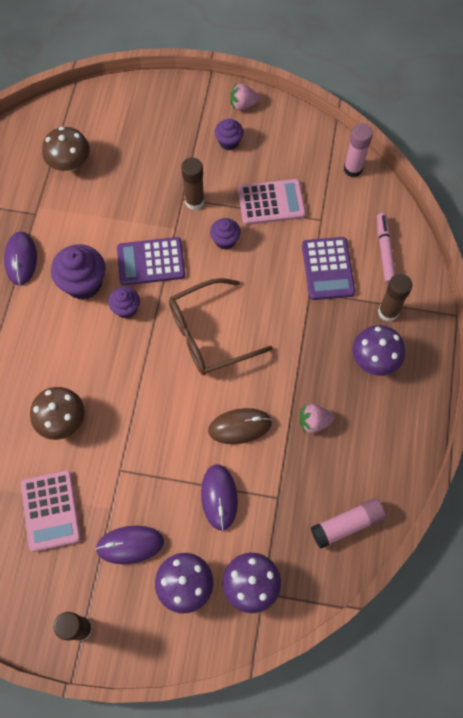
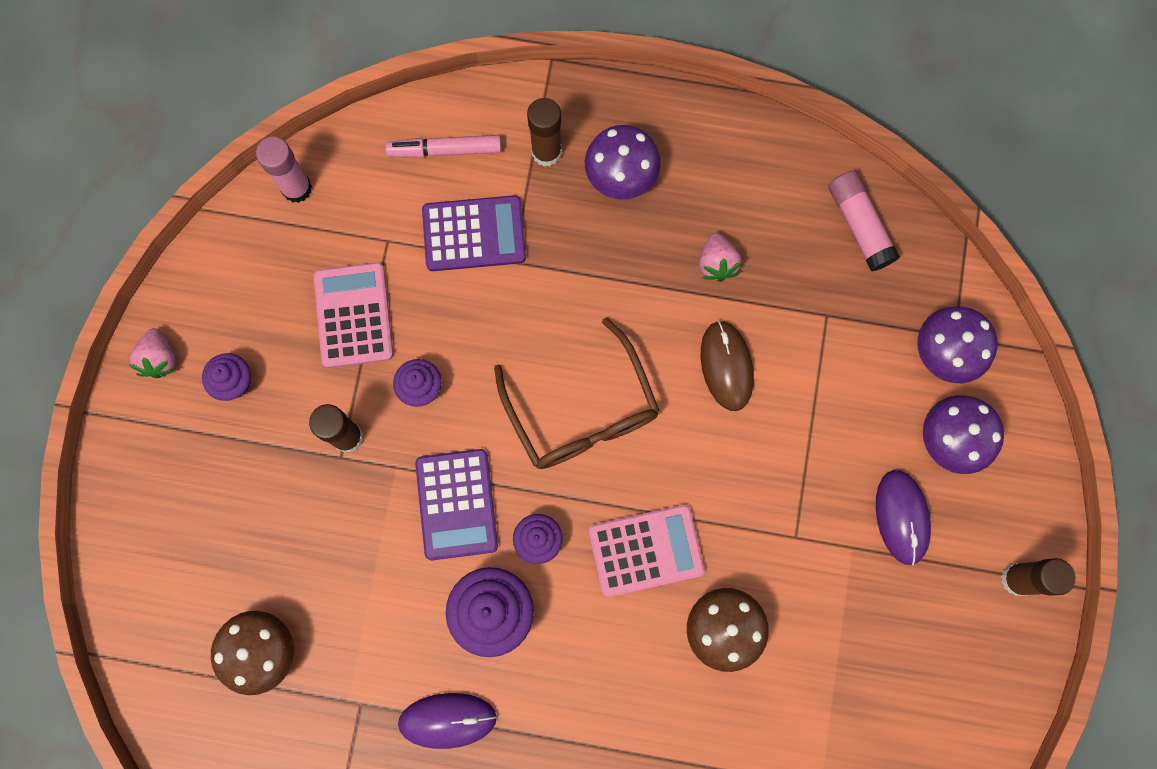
camera: 90 degrees left, 10 degrees up
pink calculator [21,470,81,552] -> pink calculator moved to [589,505,705,597]
purple mouse [201,464,238,531] -> none

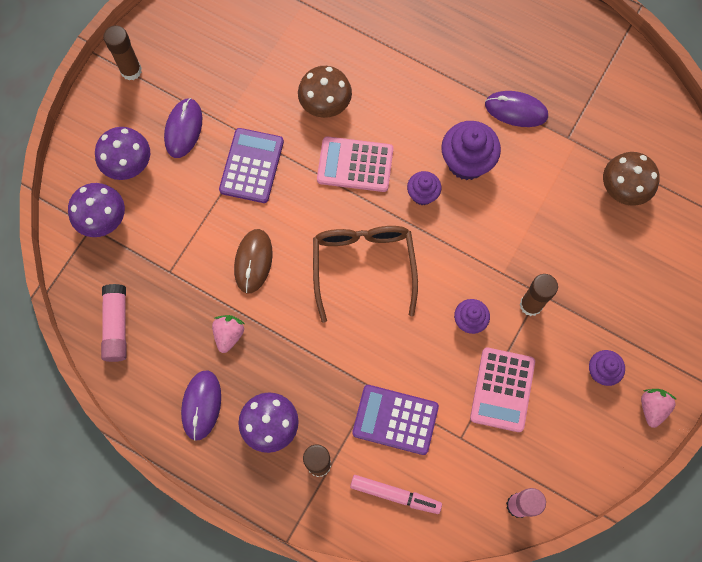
camera: 160 degrees left, 5 degrees down
purple calculator [415,449,498,560] -> purple calculator moved to [219,128,284,203]
none -> purple mouse [181,370,221,441]

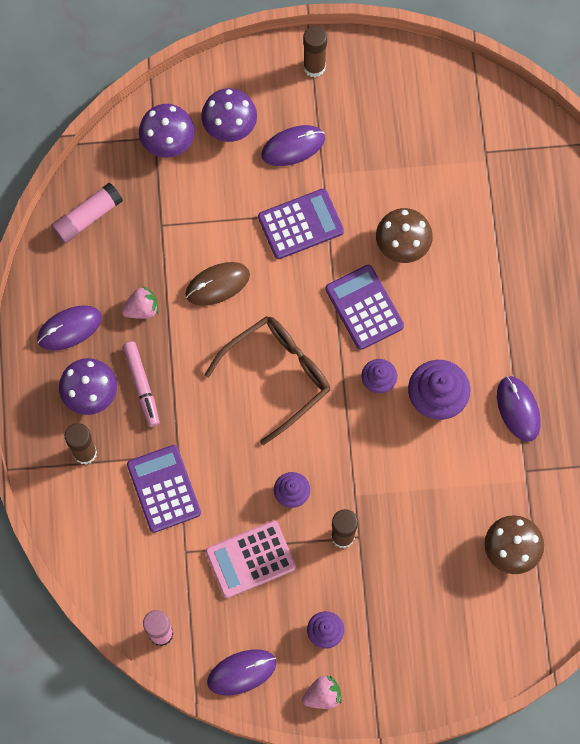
camera: 55 degrees right, 0 degrees up
pink calculator [317,136,393,192] -> purple calculator [325,265,404,350]
pink marker [350,475,442,514] -> pink marker moved to [123,342,160,427]
none -> purple mouse [207,649,277,695]

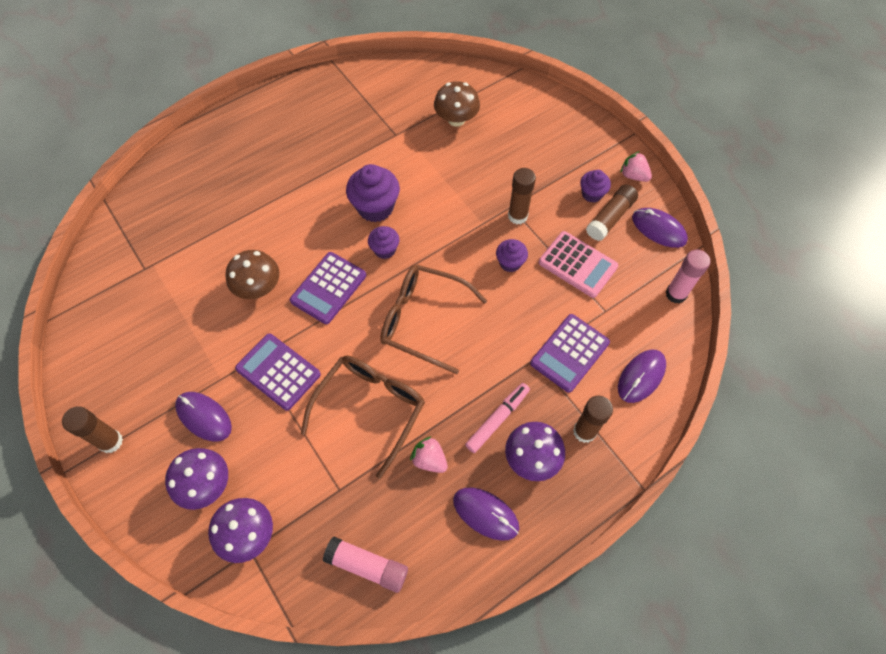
camera: 120 degrees left, 10 degrees down
brown mouse [186,262,250,306] -> brown glasses [301,355,425,479]
purple mouse [497,376,541,442] -> purple mouse moved to [618,350,666,403]
none -> brown glue stick [586,184,638,241]

